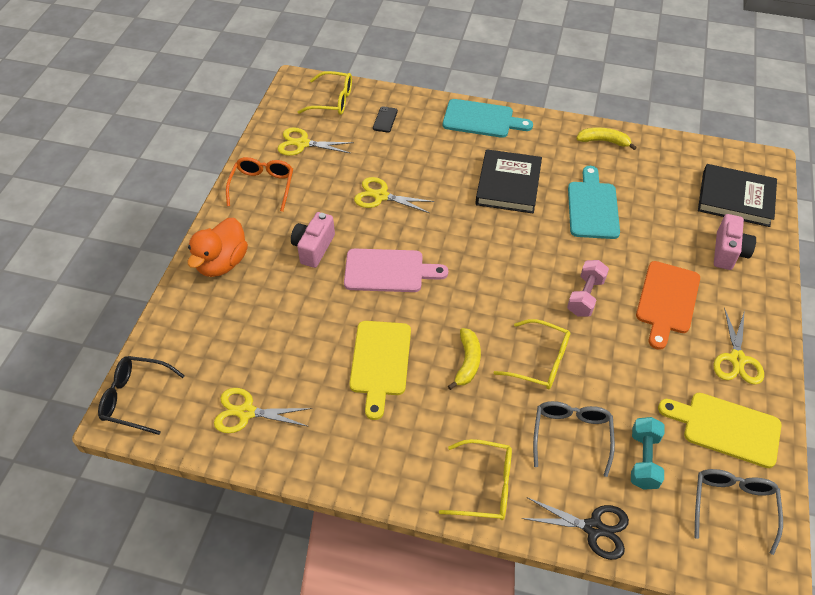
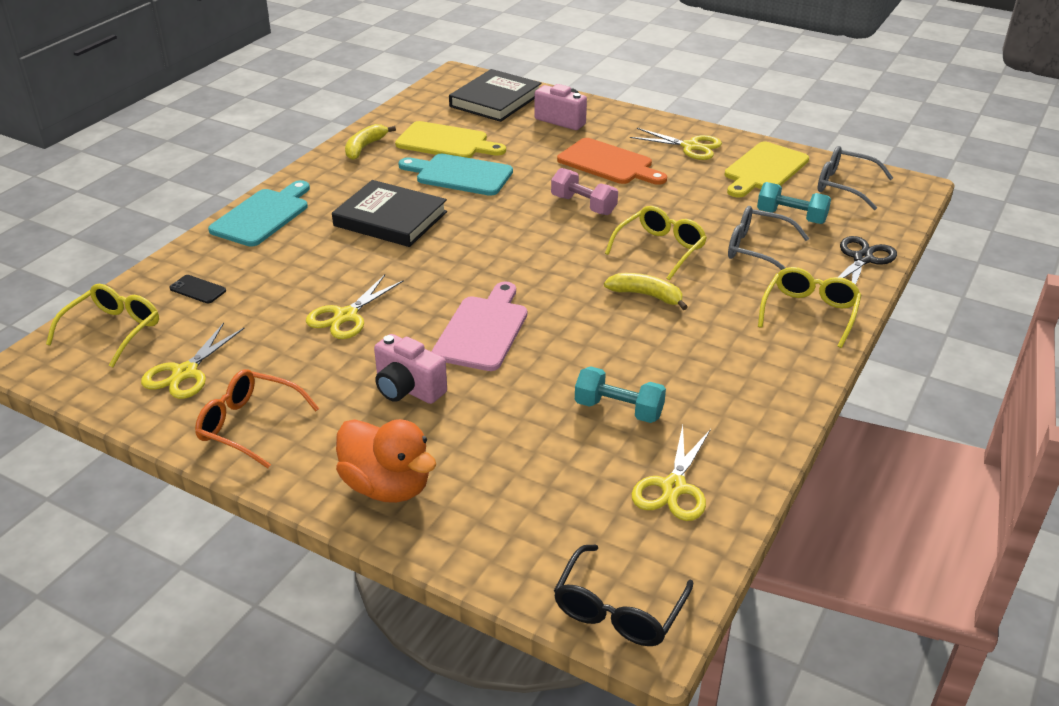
camera: 75 degrees left, 15 degrees down
yellow cutting board [349,321,411,420] -> yellow cutting board moved to [395,121,506,158]
none -> turquoise dumbbell [575,366,666,423]

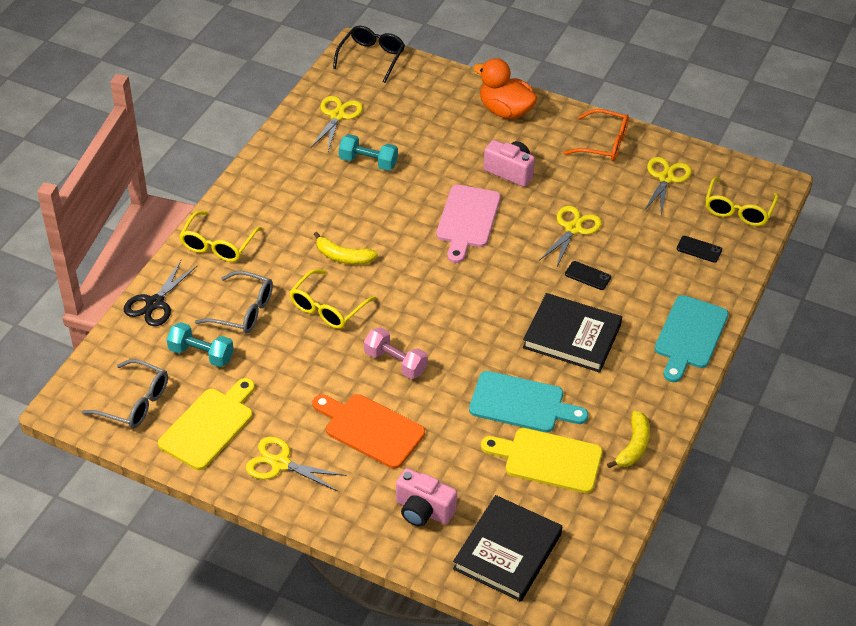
camera: 175 degrees right, 10 degrees up
none -> black phone [565,261,611,290]

